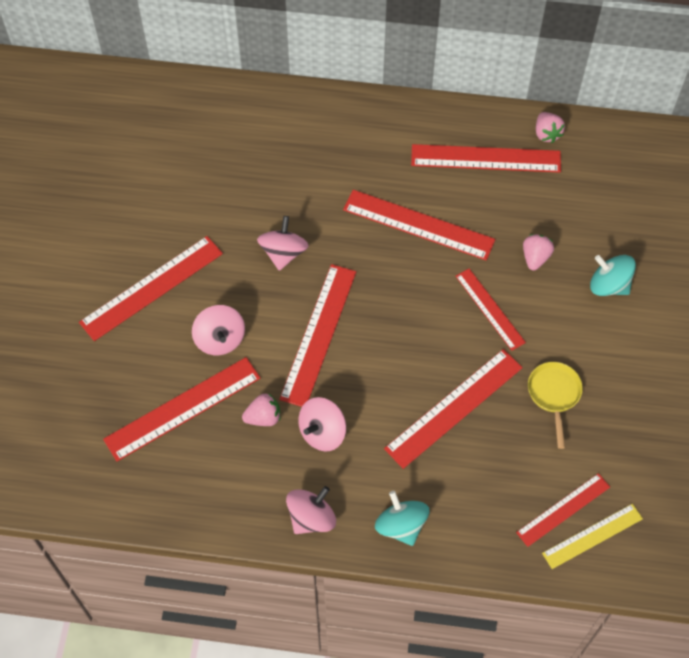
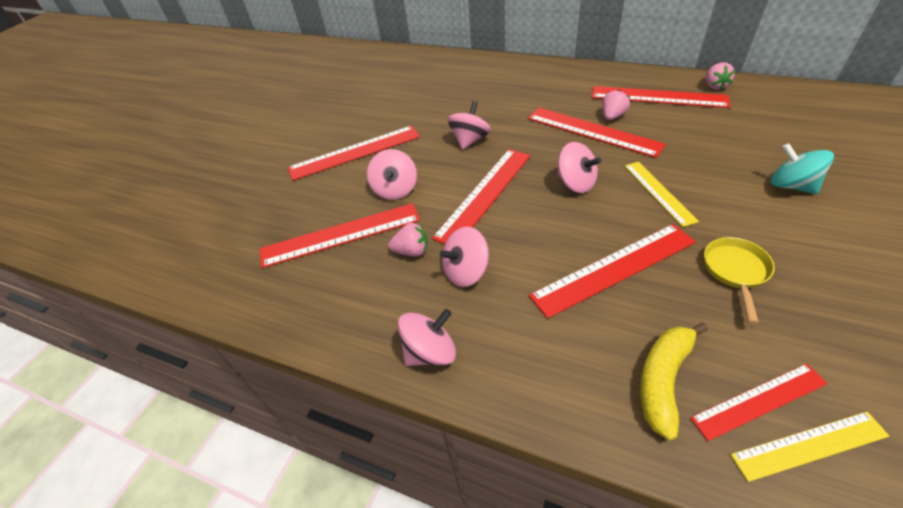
camera: 20 degrees right, 15 degrees down
turquoise spinning top [375,491,429,546] -> none
red ruler [456,269,526,351] -> yellow ruler [625,162,699,227]
pink strawberry [523,234,554,270] -> pink strawberry moved to [602,90,630,120]
none -> pink spinning top [557,142,601,193]
none -> yellow banana [640,323,708,440]

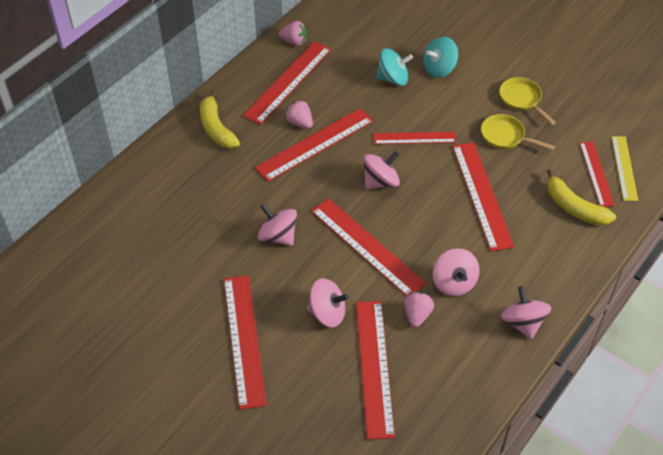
camera: 80 degrees left, 5 degrees up
yellow ruler [625,162,699,227] -> red ruler [373,132,457,144]
none -> yellow banana [200,90,240,148]
none -> turquoise spinning top [376,48,413,86]
none -> yellow pan [499,77,556,125]

